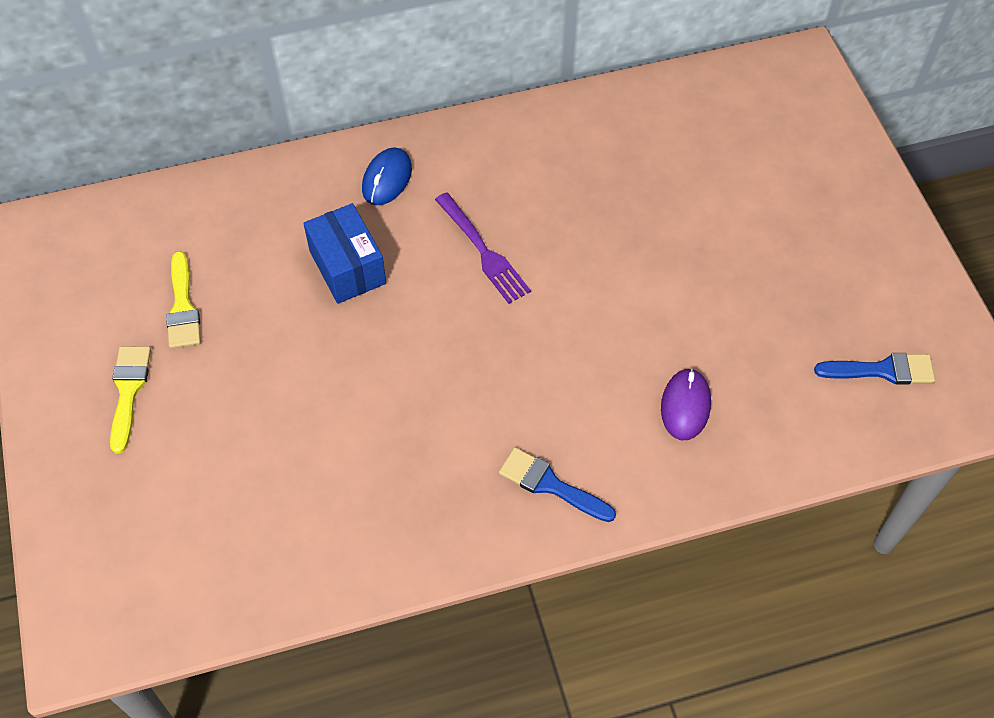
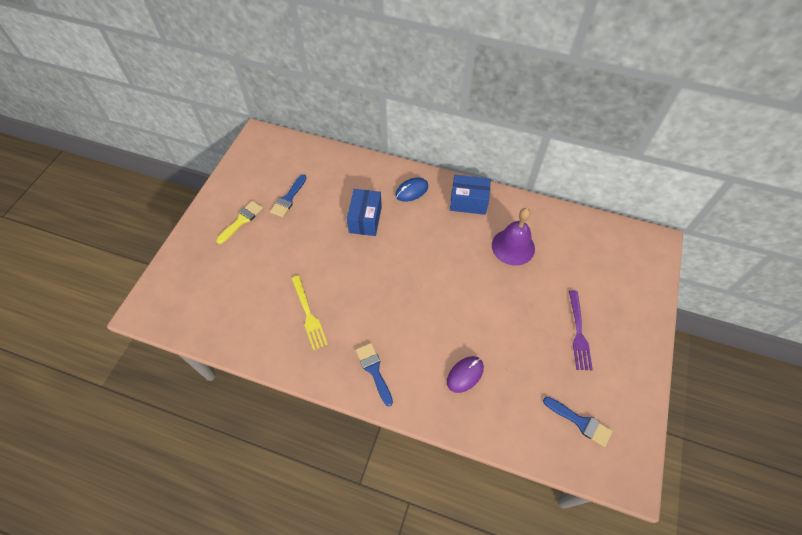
camera: 35 degrees right, 0 degrees up
yellow brush [166,251,201,348] -> blue brush [270,174,306,217]
purple fork [435,192,531,304] -> purple fork moved to [569,290,593,370]
none -> yellow fork [291,276,328,350]
none -> blue box [450,175,491,215]
none -> purple bell [492,208,535,266]

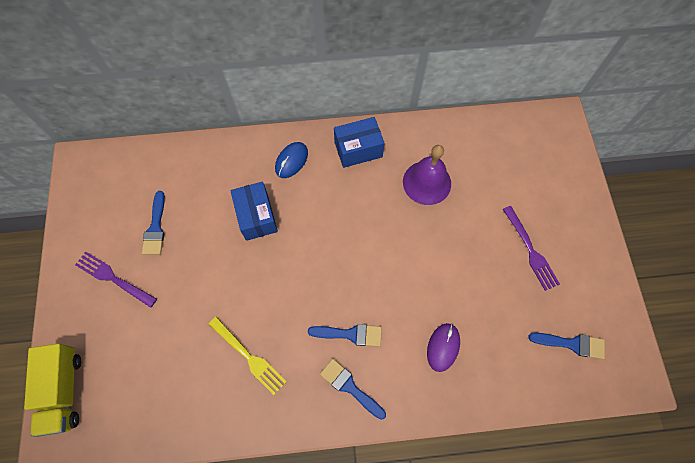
camera: 25 degrees left, 10 degrees up
yellow brush [216,201,263,244] -> purple fork [75,252,157,308]
none -> yellow truck [24,343,81,437]
none -> blue brush [308,324,382,347]

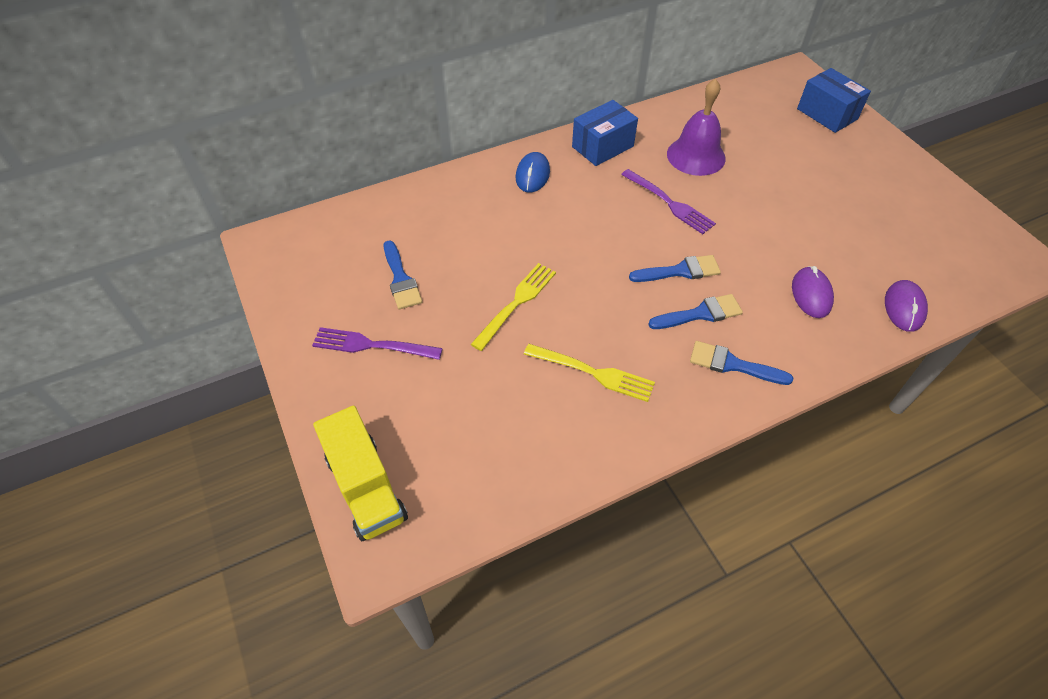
camera: 20 degrees left, 15 degrees down
blue box [230,182,278,241] -> blue box moved to [797,68,871,133]
purple fork [503,206,560,291] -> purple fork moved to [621,169,716,234]
blue brush [528,333,605,359] -> blue brush moved to [629,255,721,282]
none -> yellow fork [471,263,556,351]
none -> purple mouse [885,280,928,332]

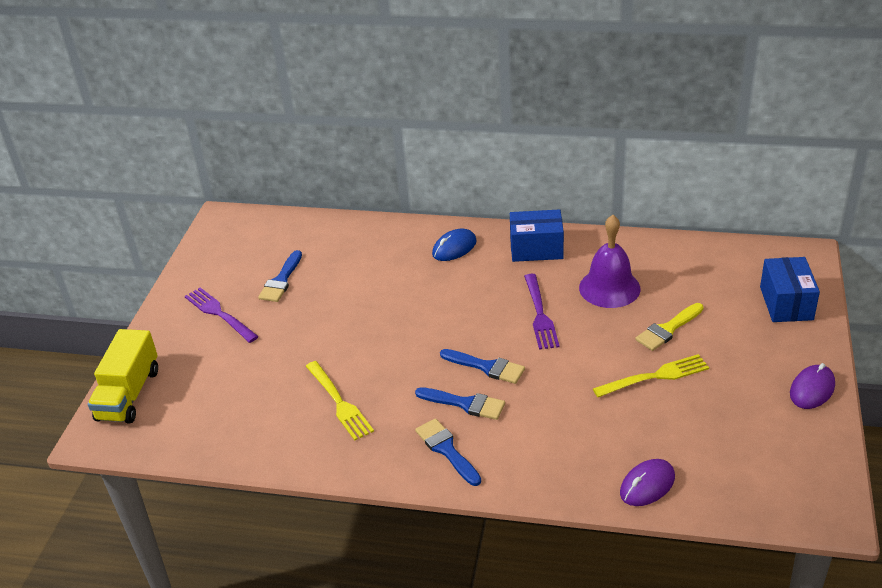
camera: 40 degrees right, 15 degrees down
yellow fork [471,263,556,351] -> yellow fork moved to [593,354,709,397]
purple mouse [792,266,834,318] -> purple mouse moved to [790,363,835,409]
none -> yellow brush [635,303,704,351]

